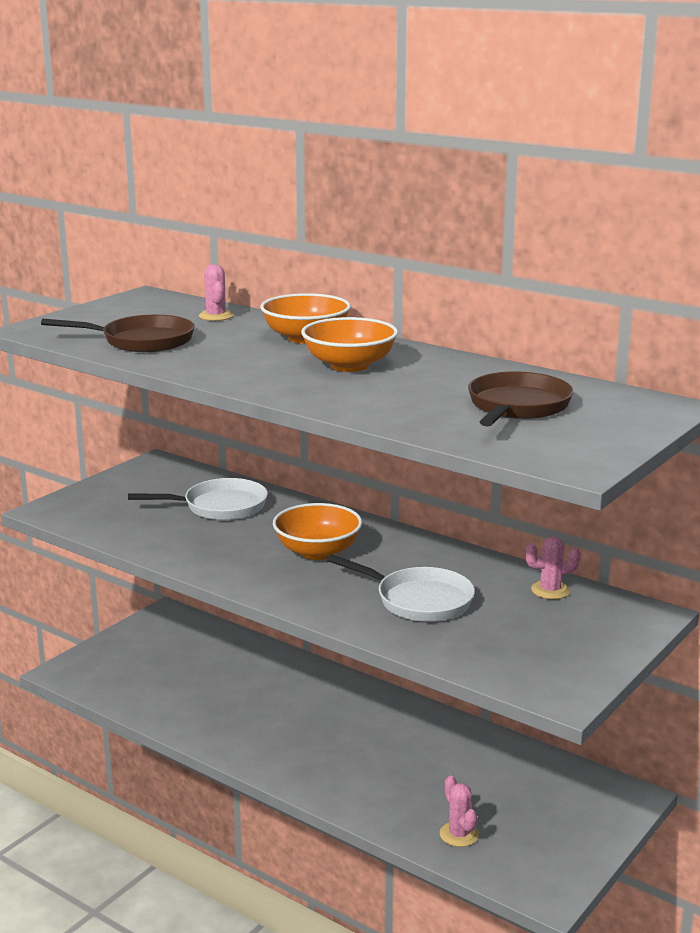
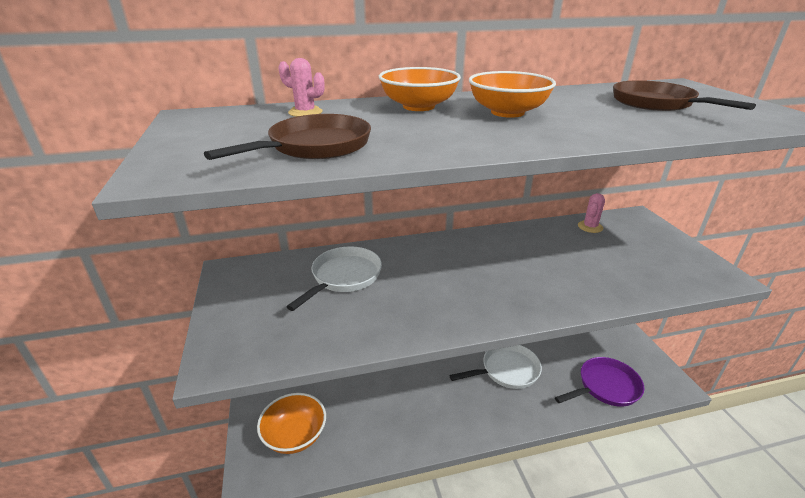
camera: 50 degrees left, 10 degrees up
orange bowl [273,503,362,560] -> orange bowl moved to [257,393,326,454]
white pan [327,554,475,622] -> white pan moved to [449,345,542,389]
pink cactus [440,775,479,847] -> purple pan [555,357,644,407]

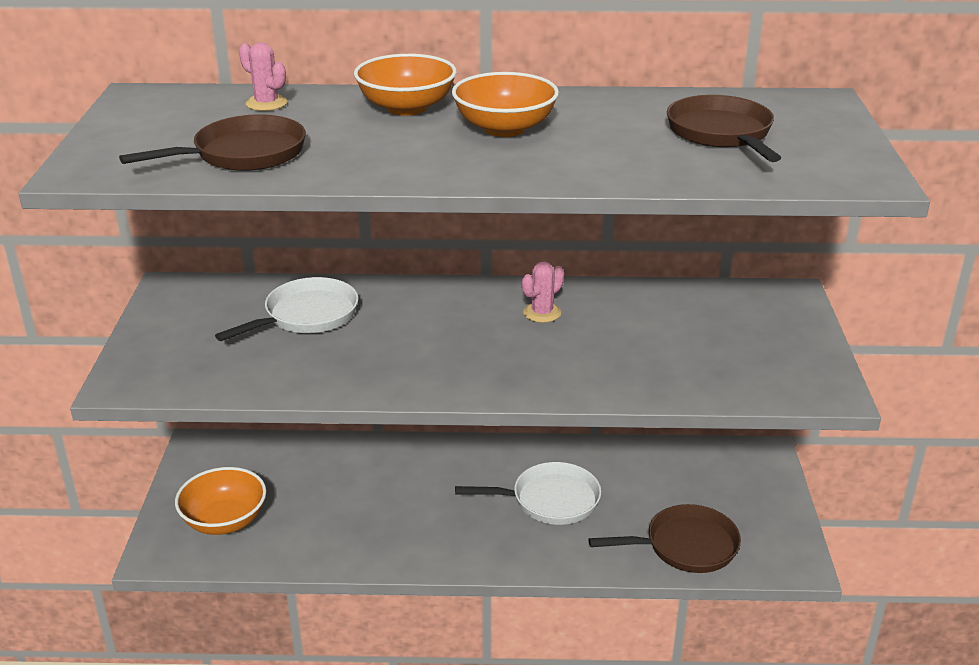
camera: 15 degrees right, 0 degrees up
purple pan [555,357,644,407] -> brown pan [589,504,741,573]
pink cactus [578,193,605,233] -> pink cactus moved to [522,261,564,323]

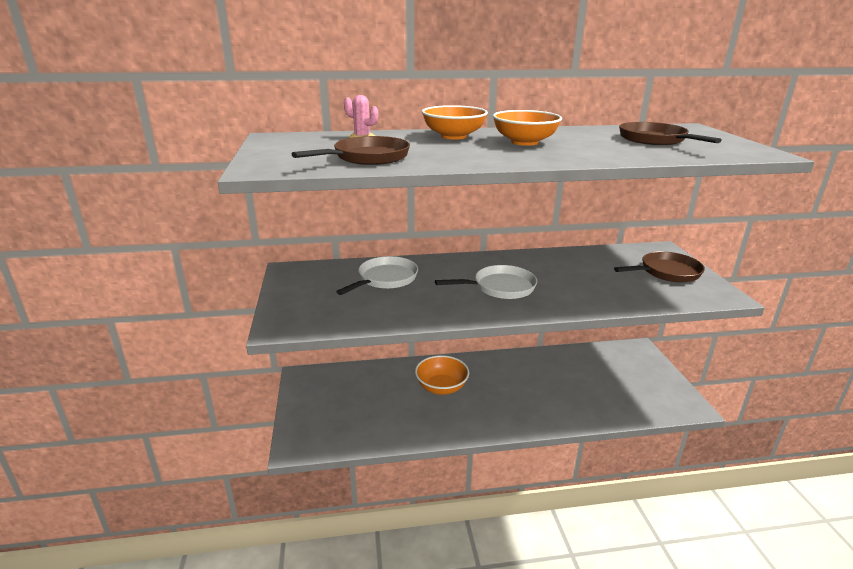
camera: 10 degrees left, 5 degrees down
orange bowl [175,467,266,535] -> orange bowl moved to [415,355,469,395]
white pan [455,462,601,525] -> white pan moved to [435,265,537,299]
pink cactus [522,261,564,323] -> none
brown pan [589,504,741,573] -> brown pan moved to [614,251,705,282]

